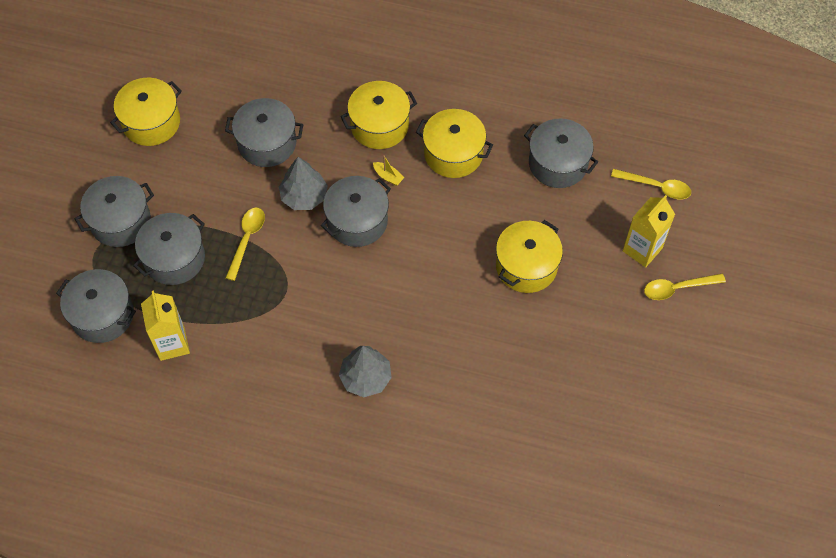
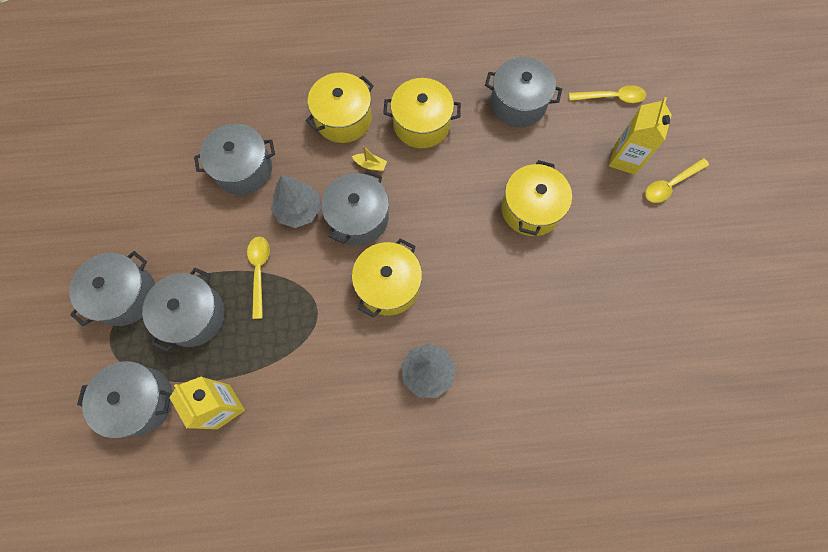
camera: 20 degrees left, 10 degrees up
yellow pot [110,78,182,146] -> yellow pot moved to [352,238,422,318]

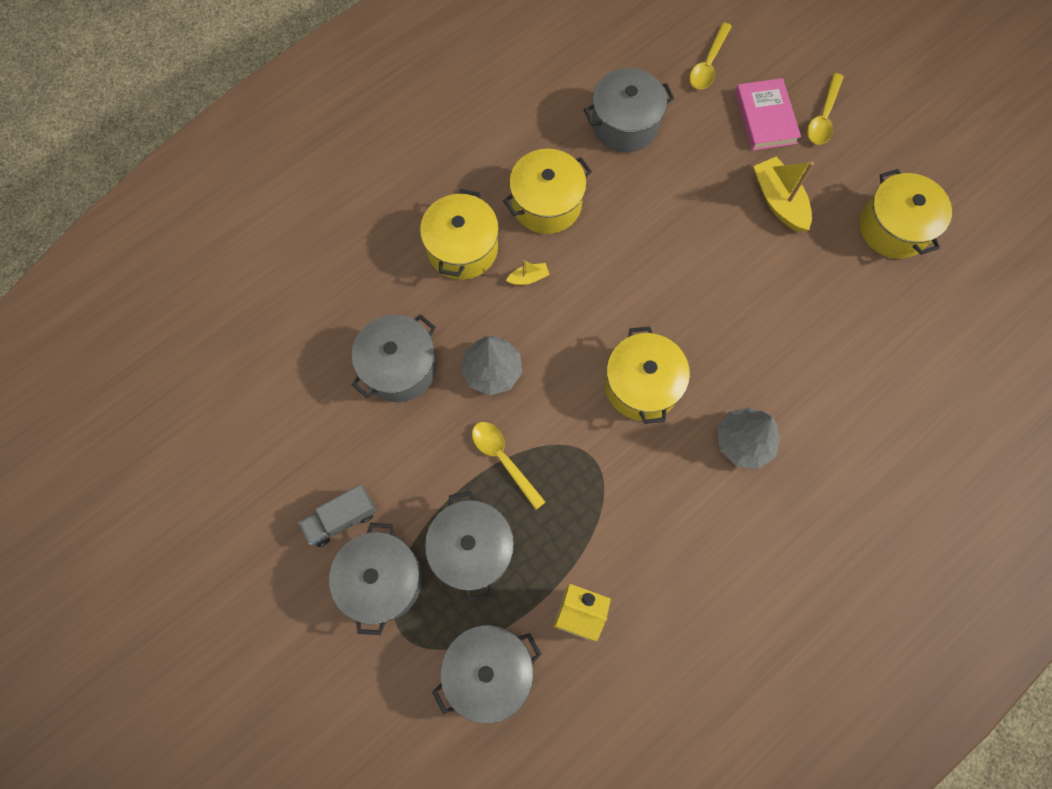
camera: 35 degrees left, 0 degrees up
grey pot [321,170,389,245] -> none
yellow pot [501,160,572,236] -> yellow pot moved to [860,169,952,259]
yellow spoon [569,85,646,103] -> yellow spoon turned 150 degrees clockwise [689,22,732,89]
yellow carton [609,97,672,175] -> pink book [735,78,801,151]
none -> grey truck [299,485,377,547]
none -> yellow boat [753,157,814,232]

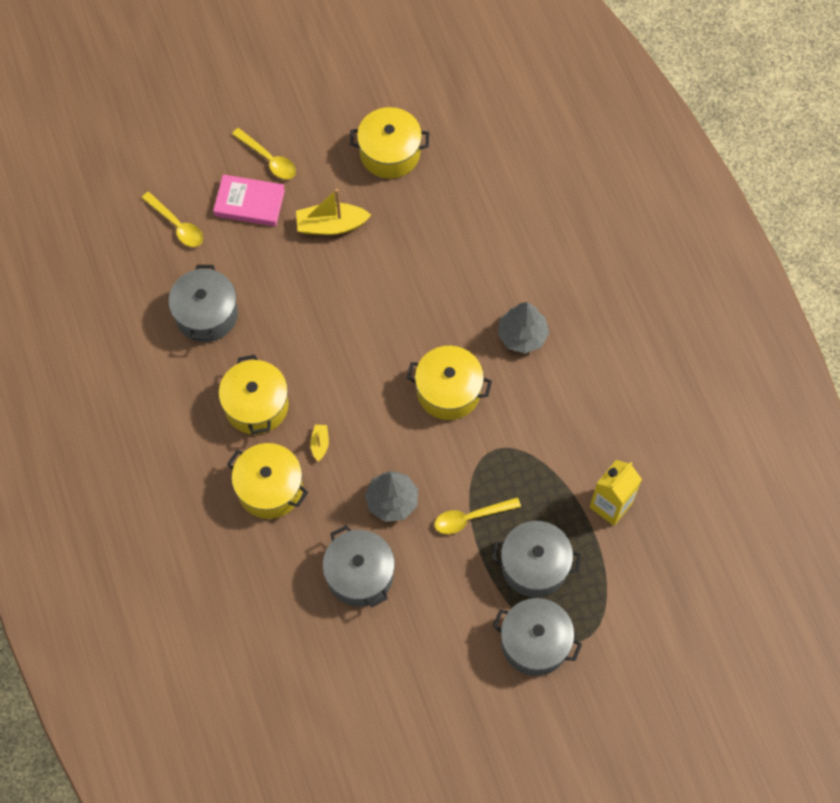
camera: 70 degrees left, 5 degrees down
grey truck [299,485,377,547] -> none
grey pot [432,625,542,724] -> none

